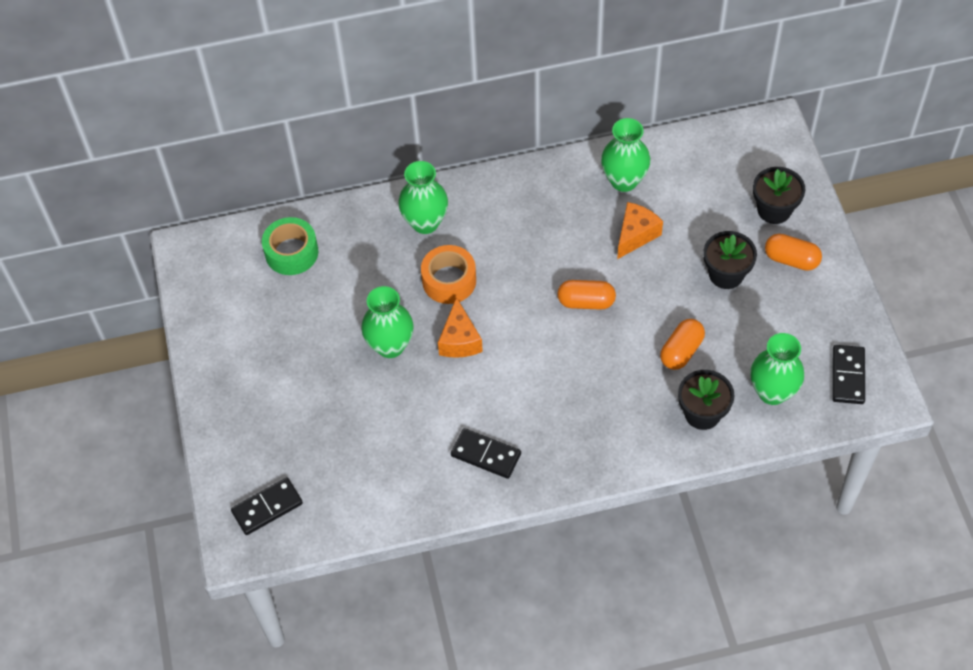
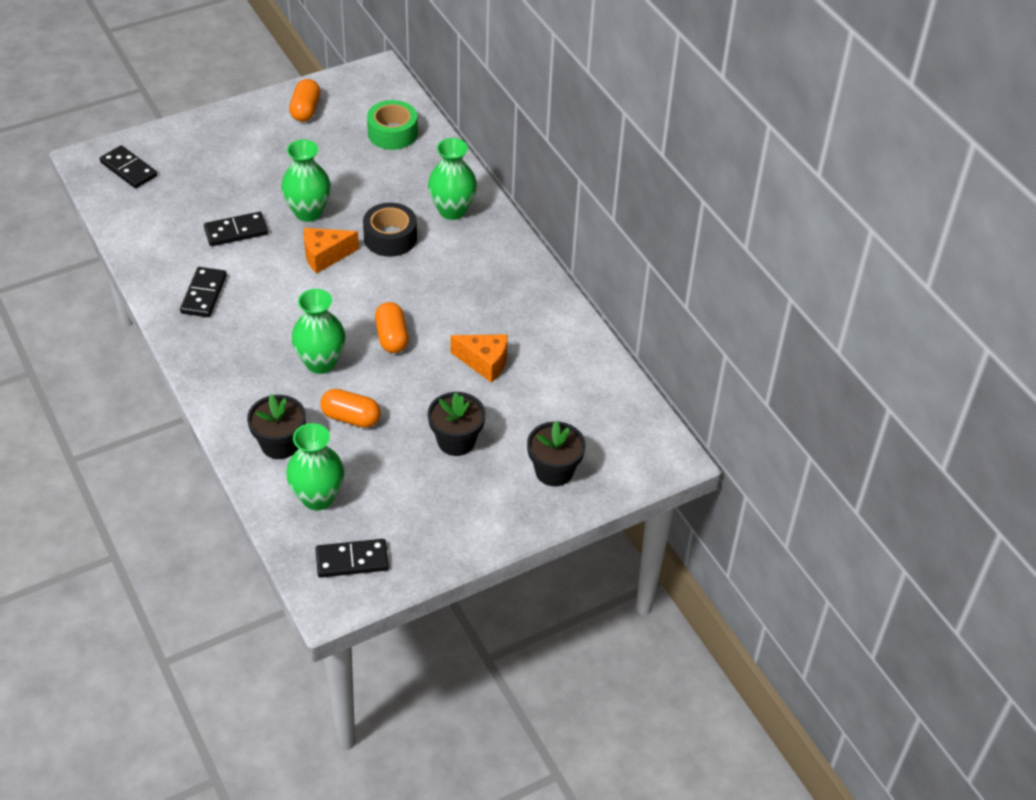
camera: 70 degrees right, 10 degrees down
orange tape [421,245,476,304] -> black tape [363,203,417,257]
green vase [601,118,650,192] -> green vase moved to [291,289,346,374]
orange capsule [765,234,822,271] -> orange capsule moved to [289,79,320,122]
none -> black domino [204,212,268,246]

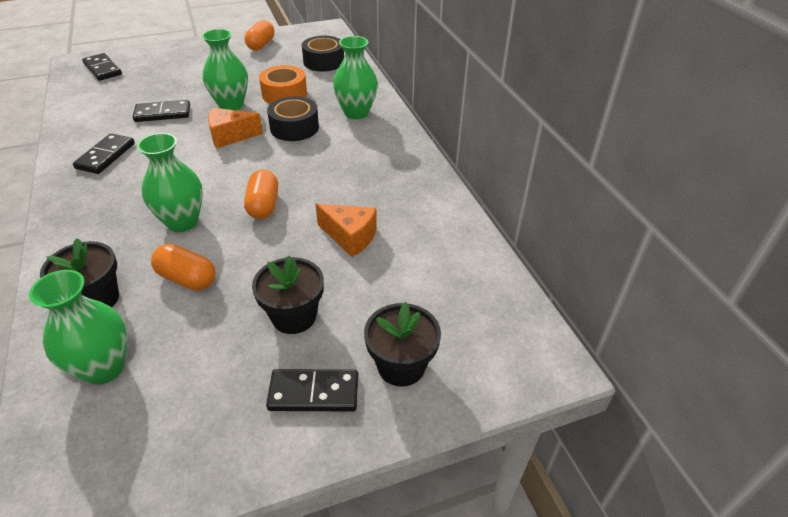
camera: 10 degrees right, 5 degrees down
black domino [315,539,389,578] -> black domino moved to [266,369,358,411]
green tape [367,100,418,150] -> black tape [302,36,344,72]
none -> orange tape [259,65,307,104]

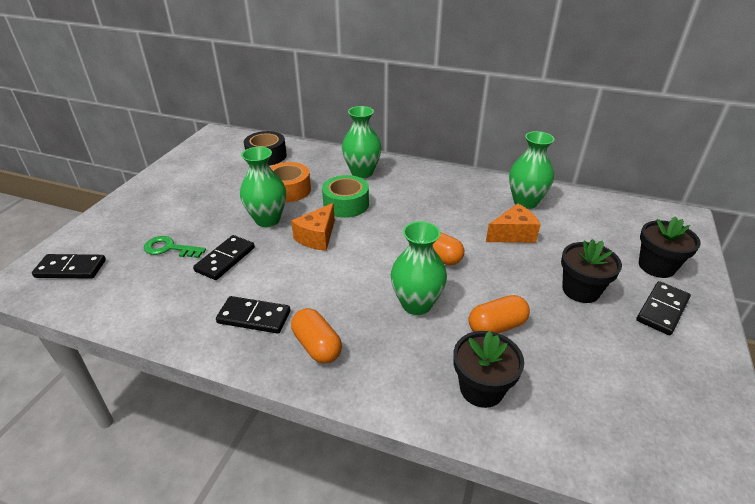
camera: 50 degrees left, 5 degrees down
green vase [29,270,127,385] -> green vase moved to [509,131,555,209]
black domino [73,133,135,174] -> black domino turned 45 degrees counterclockwise [216,296,290,334]
orange capsule [245,20,275,50] -> orange capsule moved to [291,308,342,364]
black tape [267,96,319,141] -> green tape [322,175,369,218]
none -> green key [144,236,206,258]

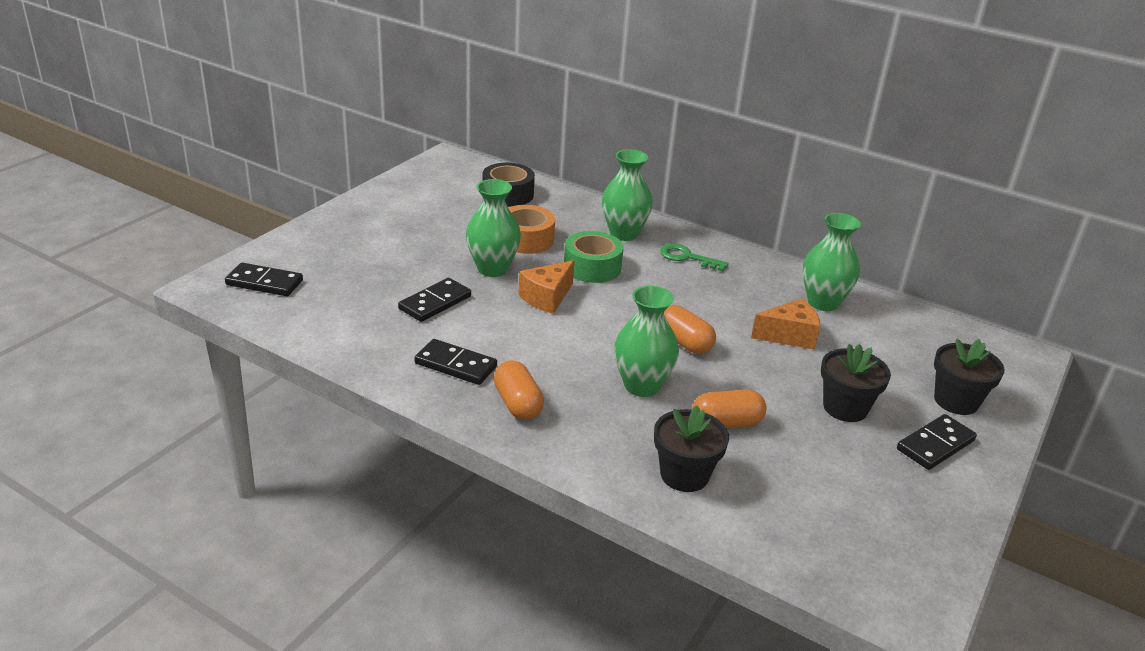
camera: 10 degrees right, 5 degrees down
green key [144,236,206,258] -> green key moved to [660,243,729,272]

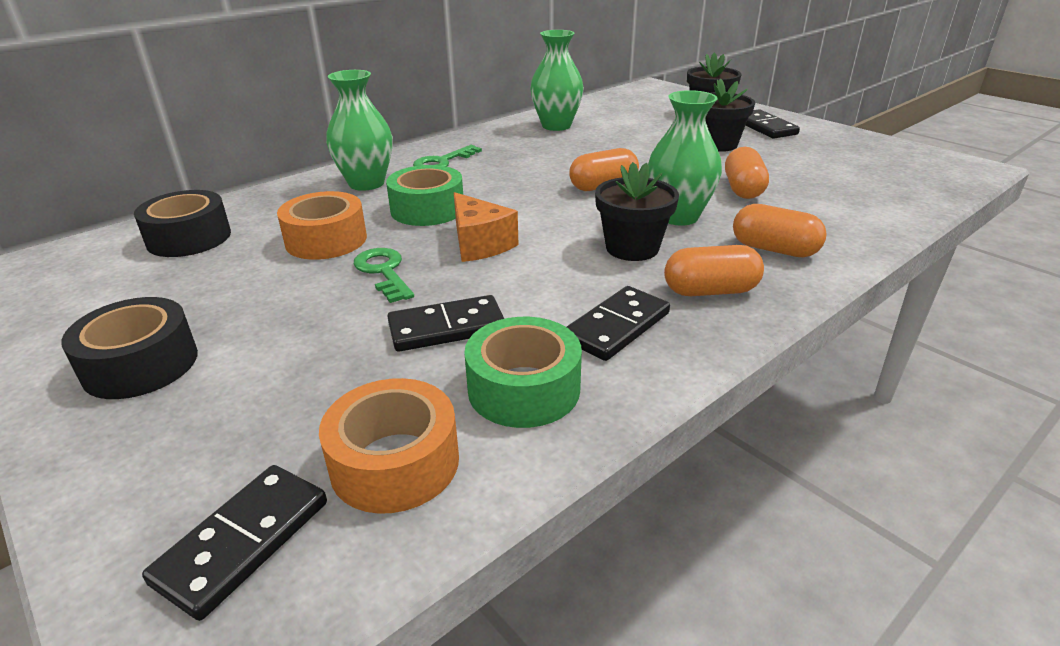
camera: 70 degrees left, 0 degrees up
black domino [398,278,471,322] -> black domino turned 75 degrees counterclockwise [387,295,504,352]
green vase [466,179,521,277] -> green key [354,248,414,303]
black flower pot [654,406,729,492] -> black flower pot moved to [595,162,679,261]
orange cheese [751,298,820,350] -> none
none -> black tape [61,297,198,399]
none -> orange tape [319,378,459,514]
none -> green tape [464,317,582,428]
none -> orange capsule [733,204,827,257]

